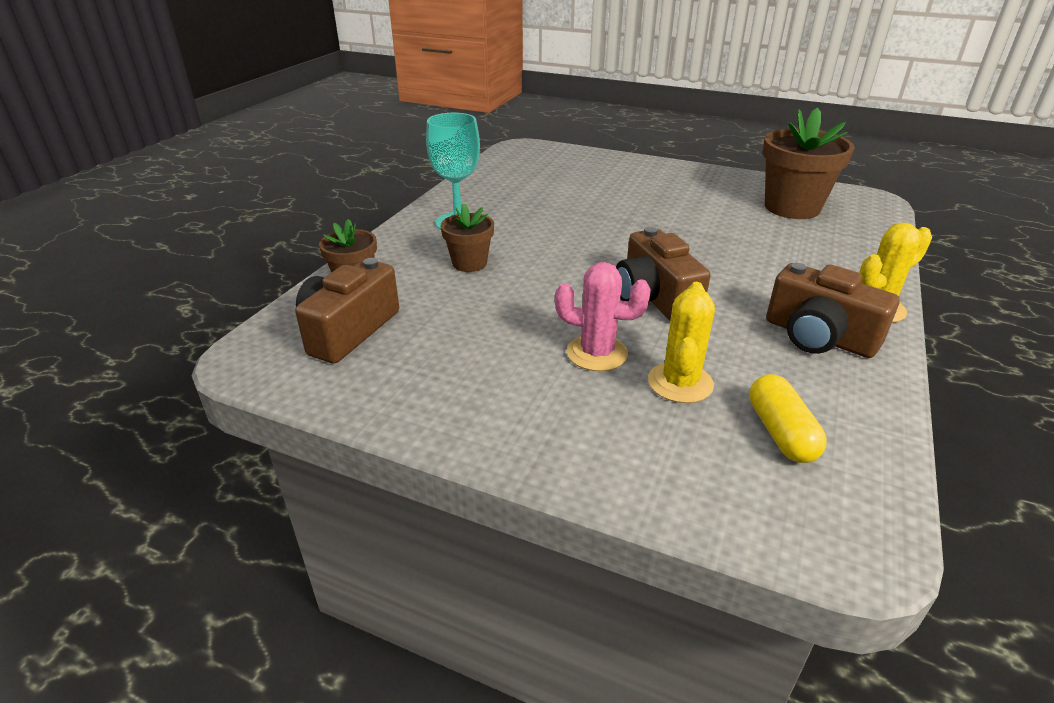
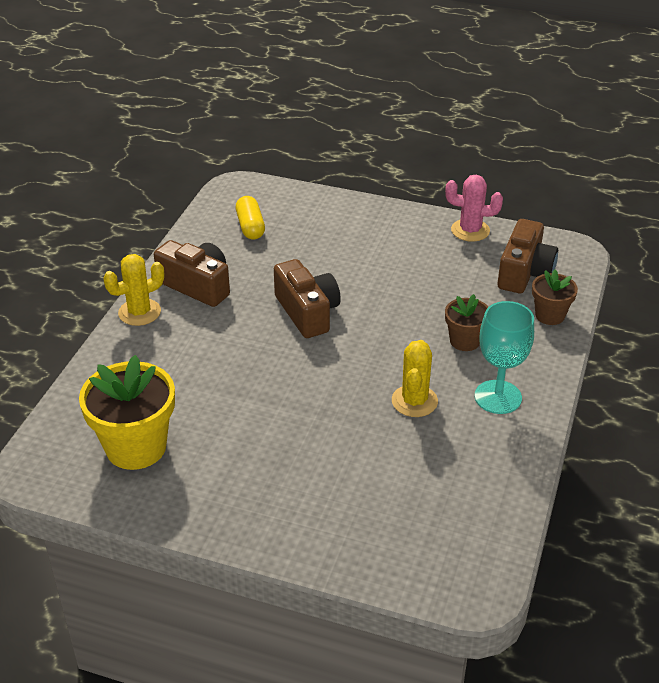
camera: 175 degrees right, 5 degrees up
pink cactus [555,262,651,371] -> pink cactus moved to [445,175,503,242]
yellow cactus [648,282,715,403] -> yellow cactus moved to [392,340,438,417]
brown flower pot [763,107,855,219] -> yellow flower pot [79,355,175,470]

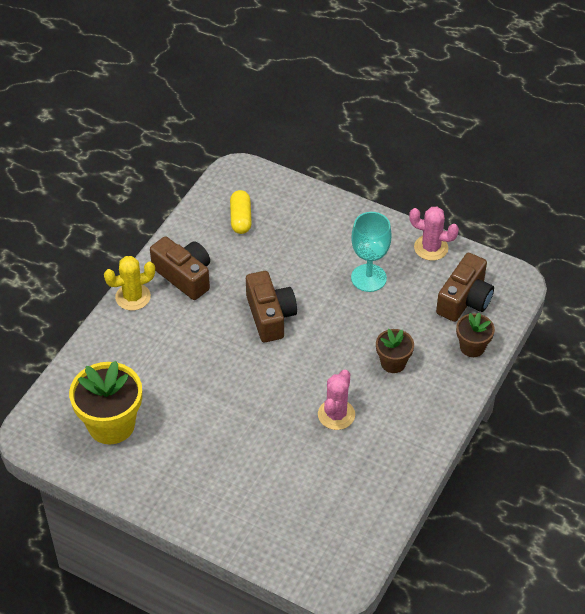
camera: 10 degrees right, 10 degrees up
yellow cactus [392,340,438,417] -> pink cactus [318,370,355,430]
turquoise goblet [475,301,534,414] -> turquoise goblet moved to [351,212,392,292]

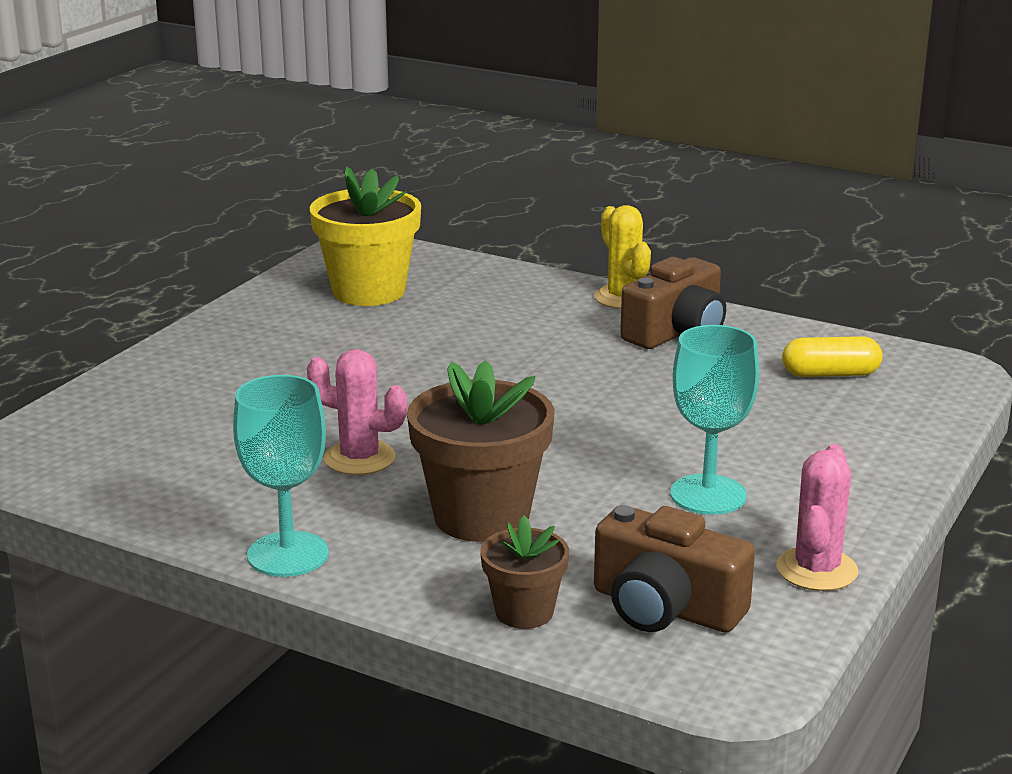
camera: 90 degrees right, 25 degrees down
brown camera [246,271,297,342] -> none
brown flower pot [376,329,414,373] -> brown flower pot [407,360,555,542], size x1.80
none -> turquoise goblet [233,375,329,577]

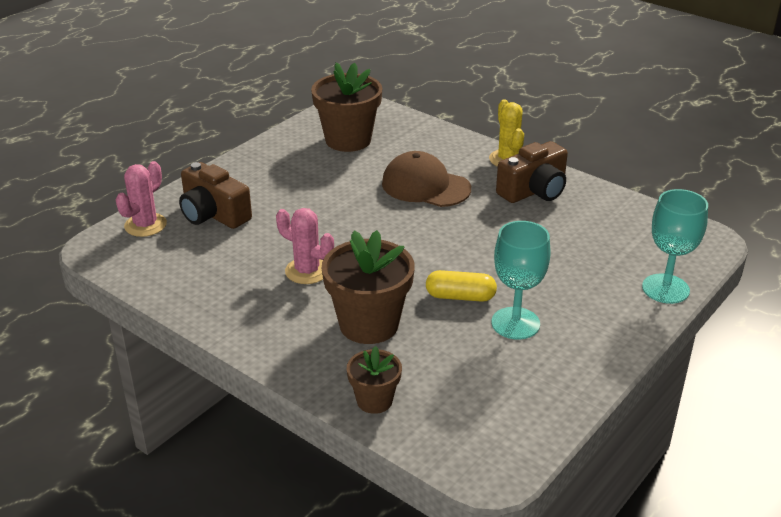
camera: 10 degrees right, 10 degrees up
turquoise goblet [233,375,329,577] -> turquoise goblet moved to [642,189,708,304]
yellow flower pot [310,166,421,306] -> brown flower pot [311,62,382,152]
brown camera [594,505,755,632] -> brown camera moved to [179,162,252,229]
pink cactus [776,444,858,591] -> pink cactus moved to [115,161,167,237]
yellow capsule [782,336,883,377] -> yellow capsule moved to [426,270,497,302]
none -> brown cap [382,151,471,207]

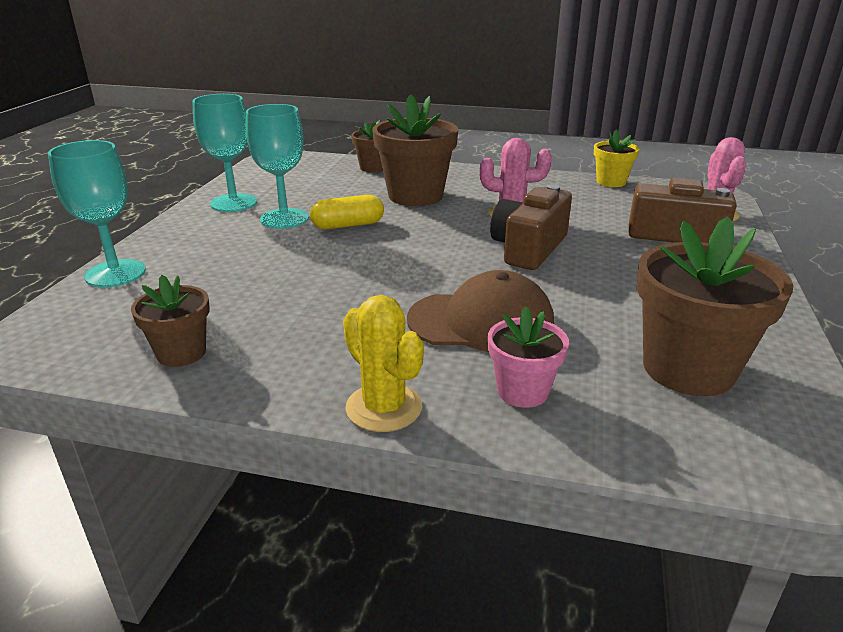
camera: 155 degrees right, 5 degrees down
brown camera [496,141,568,203] -> brown camera moved to [490,184,572,270]
none -> brown flower pot [131,275,210,367]
none -> turquoise goblet [192,94,257,212]
none -> pink flower pot [488,306,569,408]
none -> yellow flower pot [594,130,639,187]

